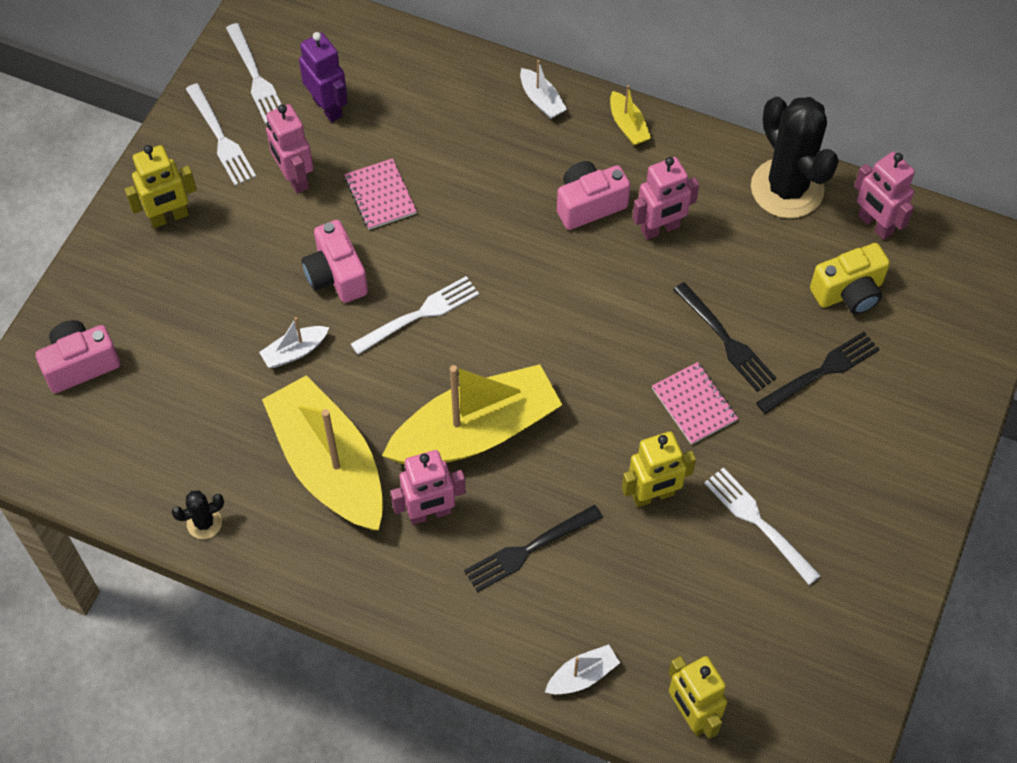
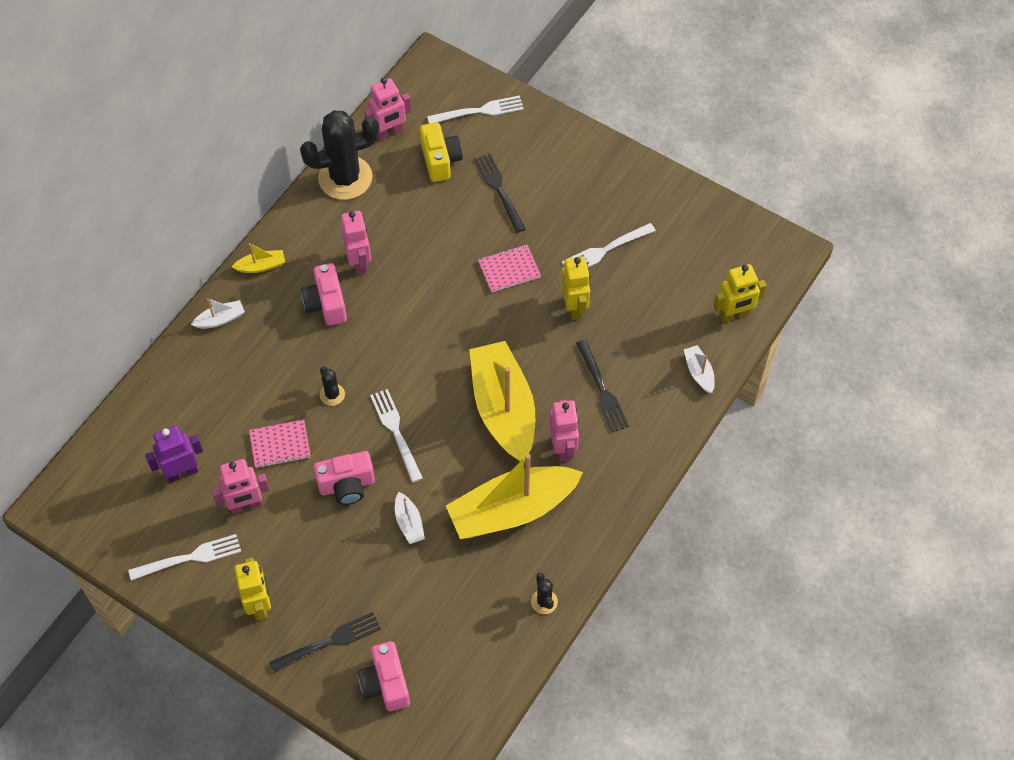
camera: 80 degrees left, 0 degrees up
white fork [226,23,282,124] -> white fork moved to [427,95,524,124]
black fork [673,282,776,392] -> black fork moved to [269,612,381,673]
none -> black cactus [320,366,345,406]

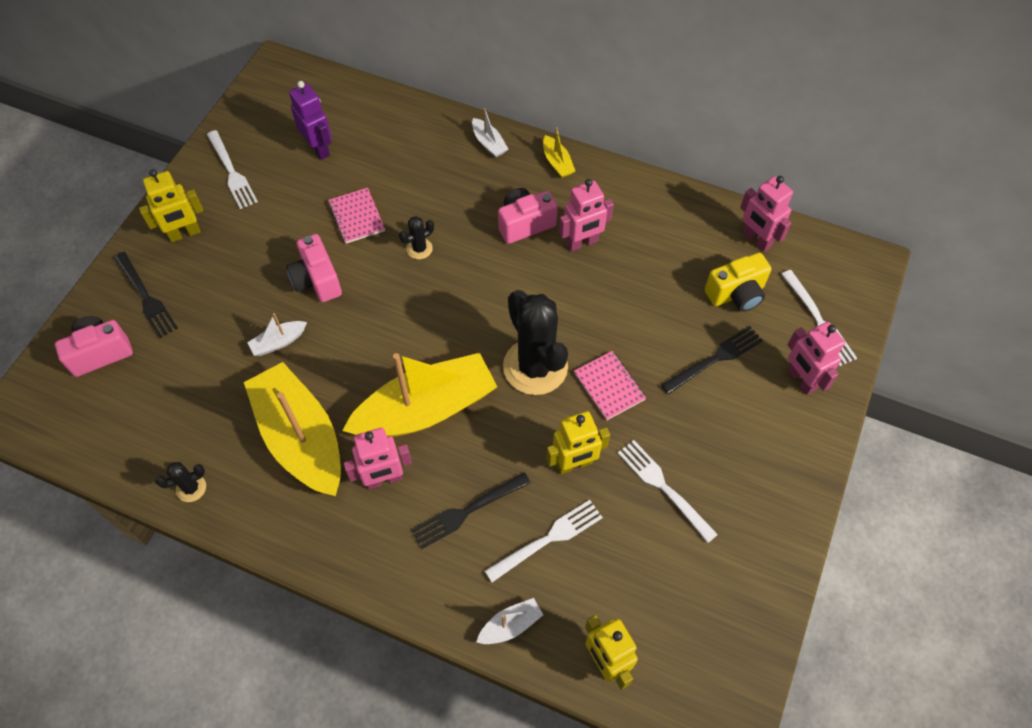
camera: 80 degrees right, 0 degrees up
pink robot [211,459,270,514] -> pink robot moved to [787,322,845,395]
black cactus [300,110,379,200] -> black cactus moved to [503,290,568,395]
white fork [370,389,423,483] -> white fork moved to [485,500,603,582]

